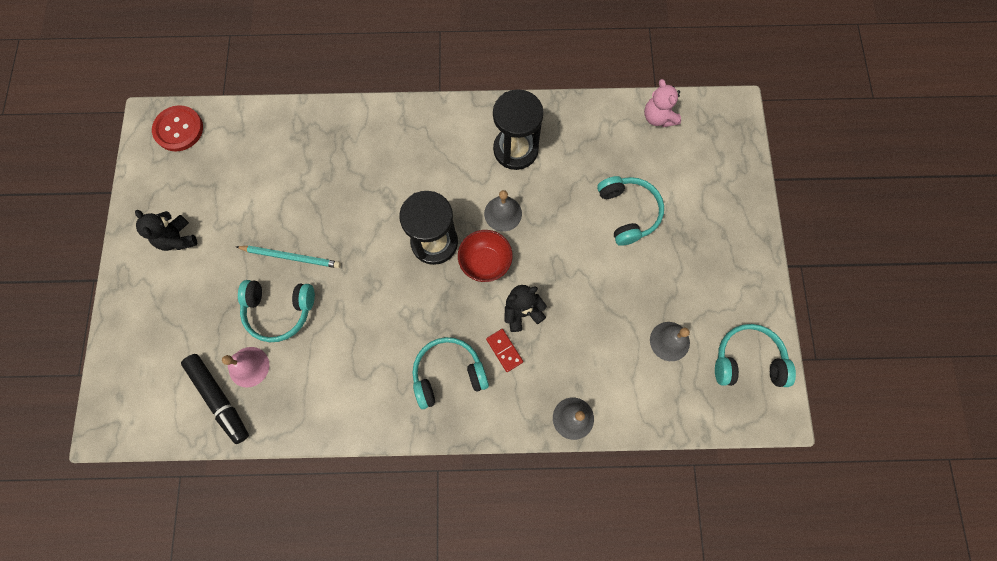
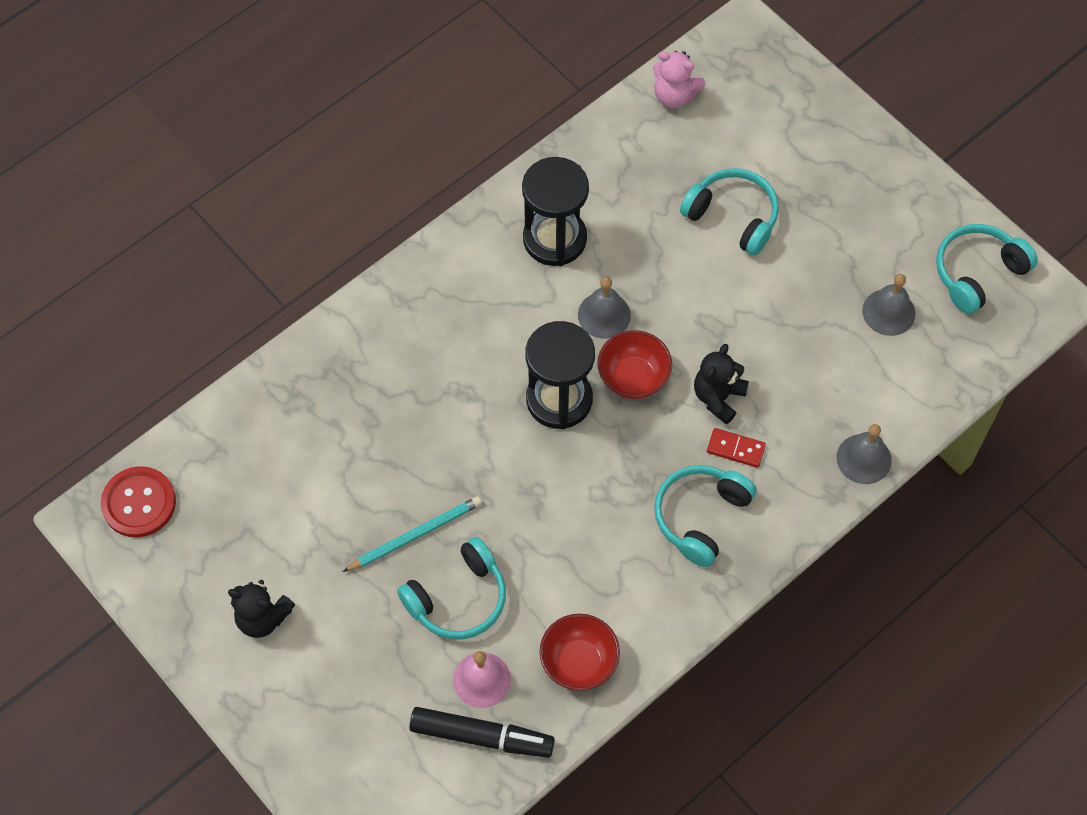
camera: 40 degrees left, 10 degrees down
none -> red bowl [540,614,620,691]

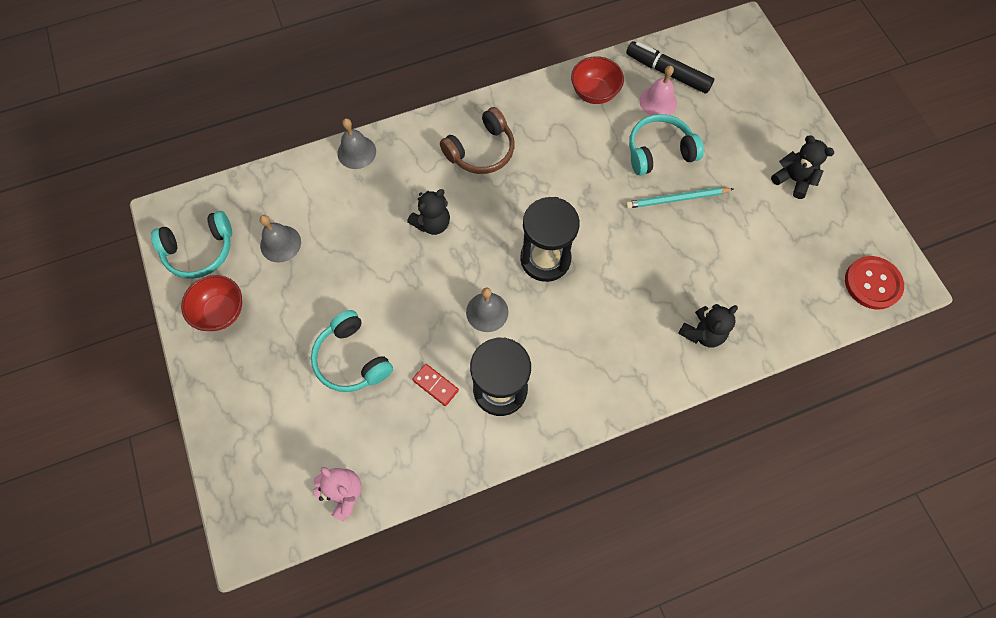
camera: 160 degrees left, 5 degrees up
red bowl [597,330,672,399] -> red bowl moved to [181,275,242,331]
turquoise headphones [654,465,757,567] -> brown headphones [440,107,515,174]
red domino [707,428,766,468] -> red domino moved to [412,364,459,406]
none -> black teddy bear [678,304,738,347]

